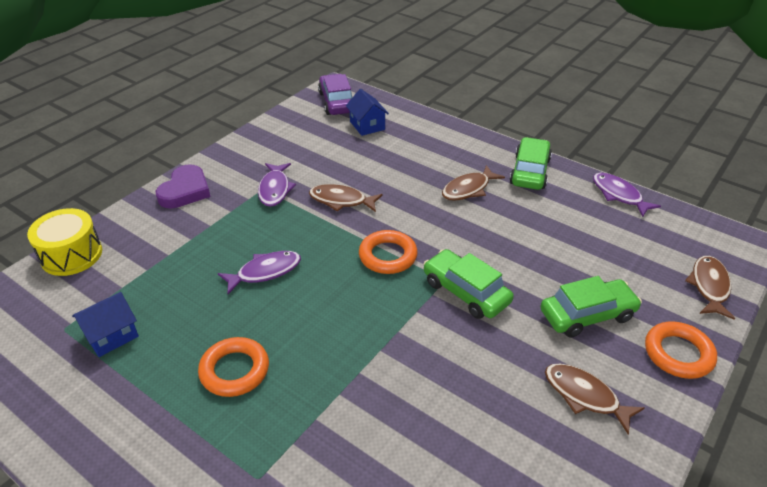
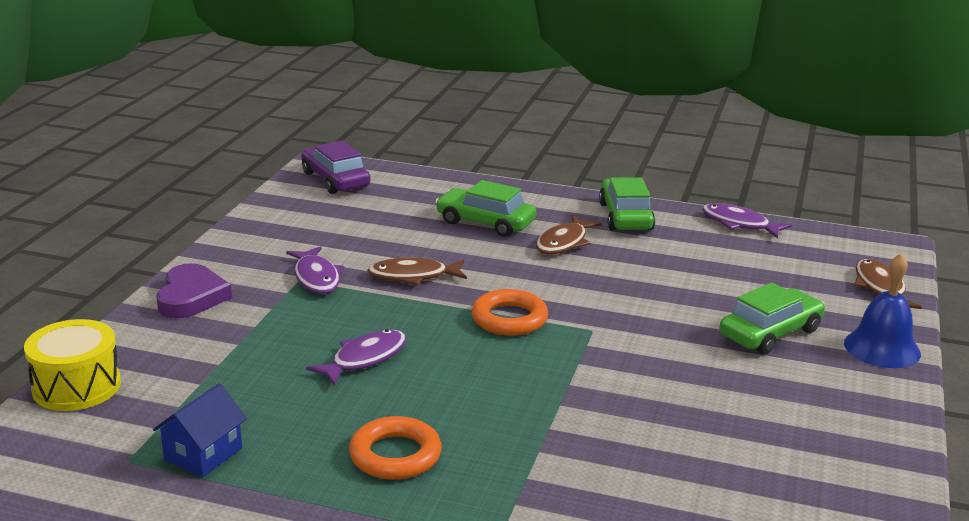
camera: 20 degrees left, 15 degrees down
blue house [346,89,389,136] -> none
green car [424,249,514,319] -> green car moved to [435,180,536,237]
brown fish [545,364,644,434] -> none
orange ring [645,321,717,379] -> blue bell [844,253,921,368]

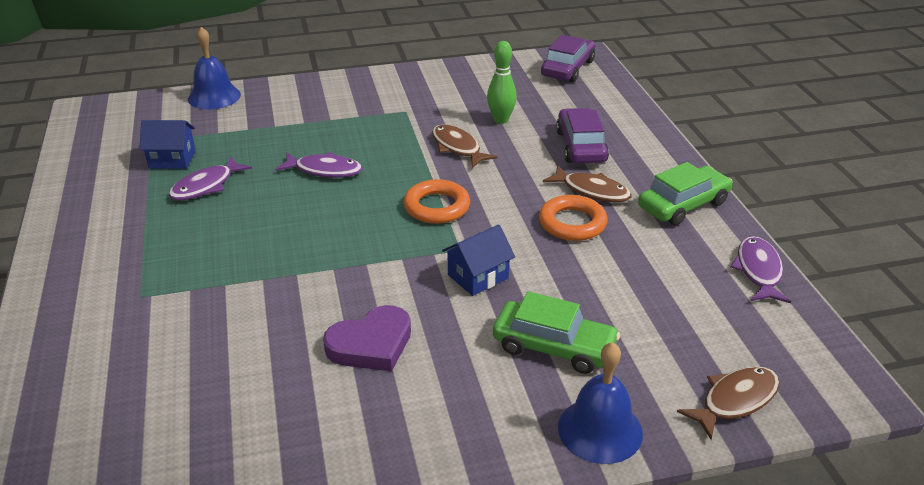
camera: 60 degrees right, 10 degrees up
yellow drum [24,319,121,411] -> blue bell [188,27,241,110]
purple heart [157,263,232,319] -> purple heart moved to [323,305,411,371]
purple fish [286,246,344,294] -> purple fish moved to [169,156,252,201]
orange ring [349,416,442,480] -> orange ring moved to [539,195,608,241]
green car [435,180,536,237] -> purple car [556,108,609,163]
brown fish [536,215,602,255] -> brown fish turned 150 degrees counterclockwise [543,165,632,202]
none -> blue house [442,224,515,296]
none -> green bowling pin [487,41,517,124]

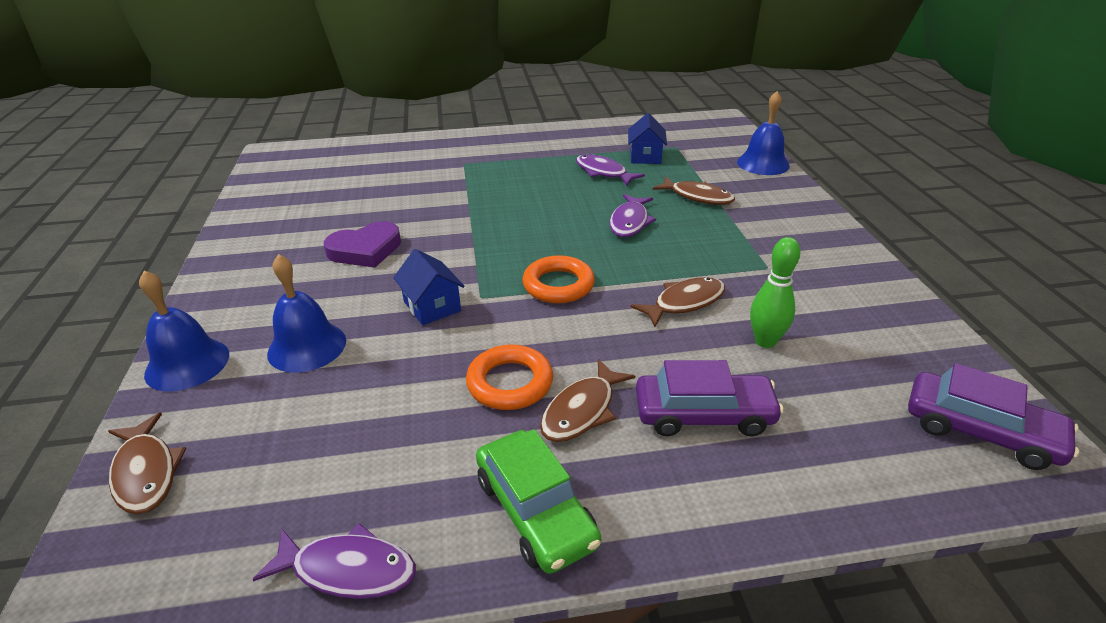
camera: 95 degrees right, 0 degrees up
purple heart [323,305,411,371] -> purple heart turned 90 degrees counterclockwise [324,221,401,268]
green car [493,291,620,374] -> blue bell [267,254,346,373]
none -> brown fish [652,176,735,205]

